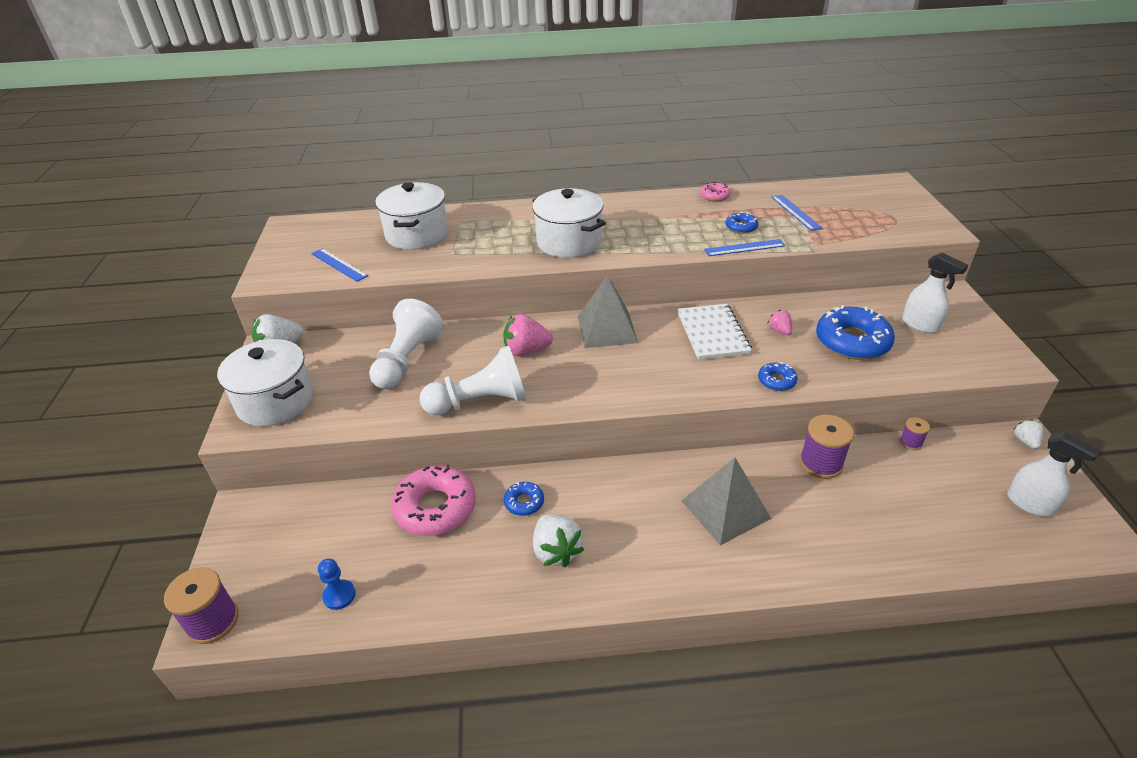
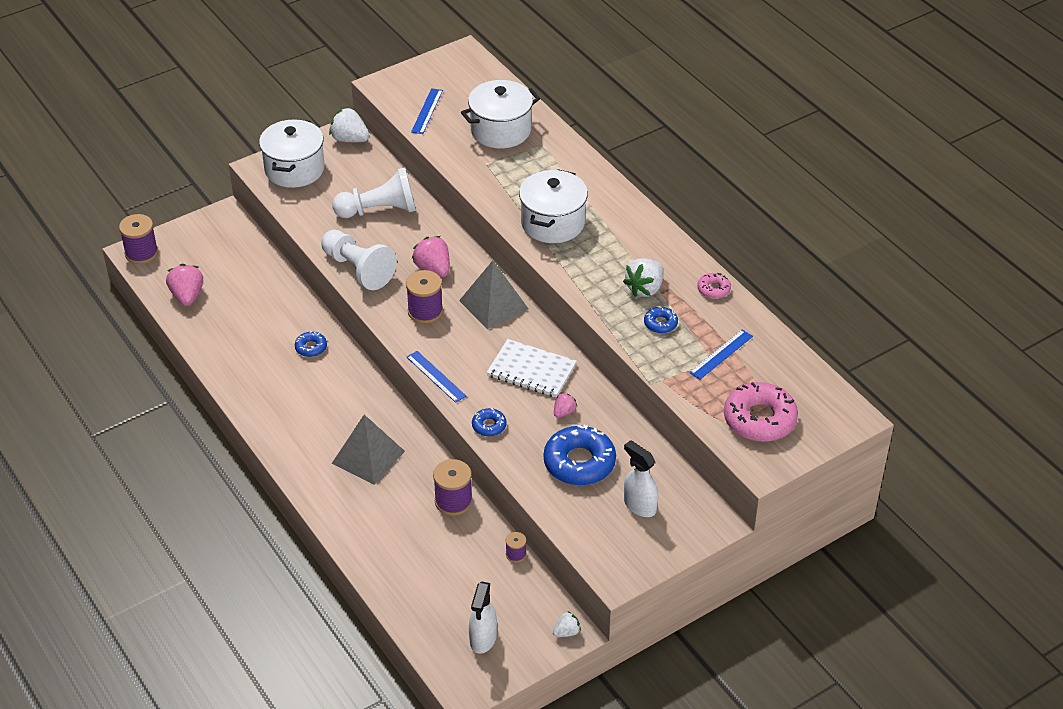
camera: 60 degrees right, 5 degrees up
blue pawn [318,559,356,610] -> pink strawberry [166,264,203,306]
pink donut [391,464,476,536] -> pink donut moved to [724,382,798,442]
white strawberry [533,514,584,567] -> white strawberry moved to [623,258,664,297]
white notebook [678,304,752,360] -> white notebook turned 60 degrees clockwise [487,339,577,398]
blue ruler [704,239,785,256] -> blue ruler moved to [407,351,466,403]
white spray bottle [902,253,968,333] -> white spray bottle turned 120 degrees clockwise [624,440,658,517]
none -> purple spool [406,270,443,324]

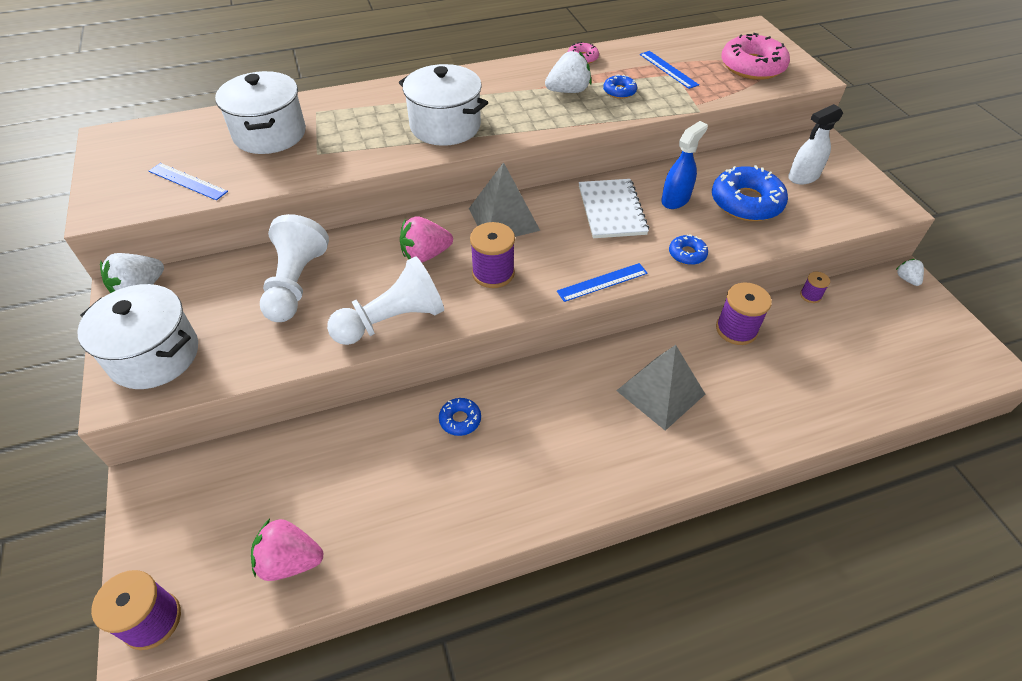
camera: 75 degrees left, 5 degrees up
white spray bottle [469,581,497,654] -> none
white notebook [487,339,577,398] -> white notebook turned 45 degrees counterclockwise [579,179,649,238]
pink strawberry [554,392,578,418] -> blue spray bottle [661,121,708,209]
white strawberry [623,258,664,297] -> white strawberry turned 75 degrees counterclockwise [545,51,592,93]

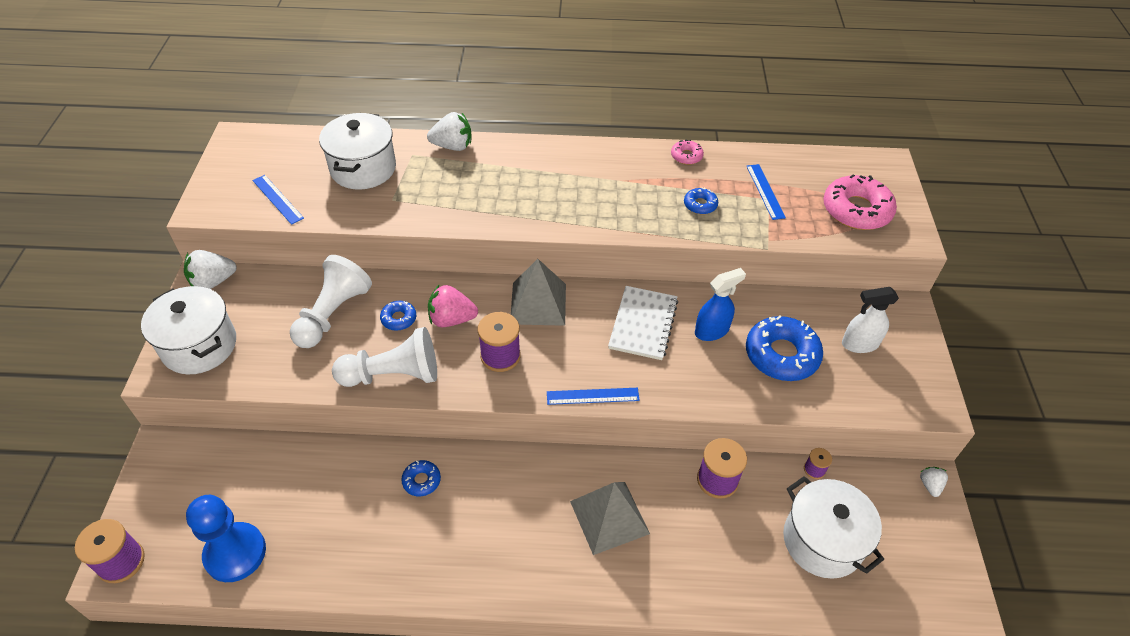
camera: 20 degrees right, 0 degrees up
pink strawberry [251,518,323,581] -> blue pawn [186,495,266,582]
white pot [399,64,488,146] -> white pot moved to [783,476,884,579]
white strawberry [545,51,592,93] -> white strawberry moved to [427,112,472,151]
blue donut [669,234,708,265] -> blue donut moved to [380,301,416,331]

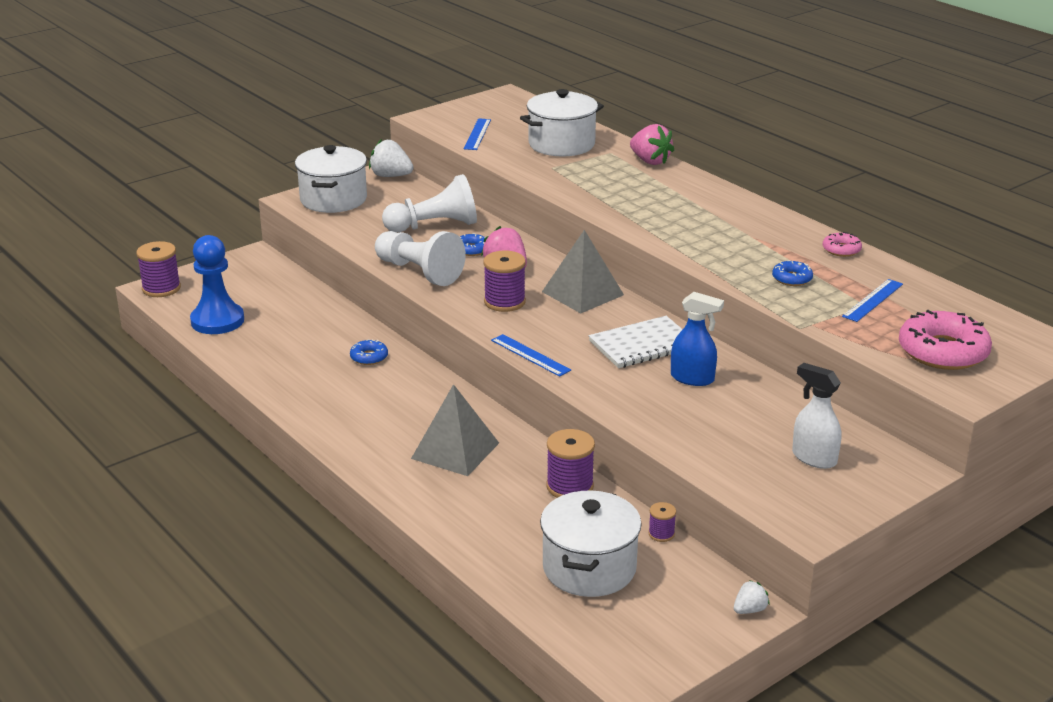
camera: 50 degrees right, 20 degrees down
white strawberry [427,112,472,151] -> pink strawberry [630,124,674,165]
blue donut [746,315,823,381] -> none

